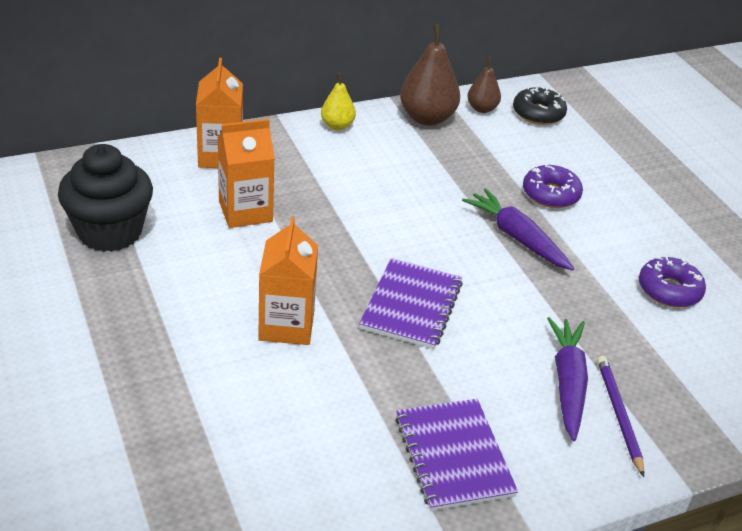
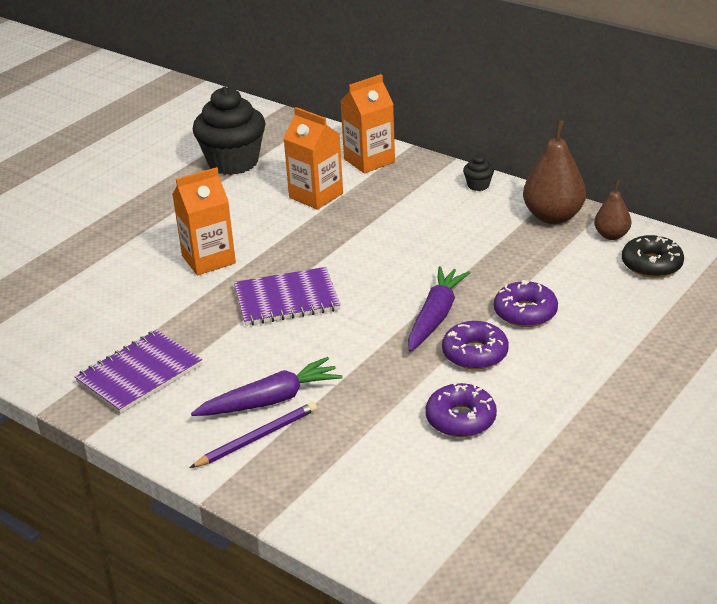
camera: 65 degrees right, 5 degrees down
yellow pear [321,73,356,130] -> black cupcake [463,154,494,191]
none -> purple donut [442,321,509,370]

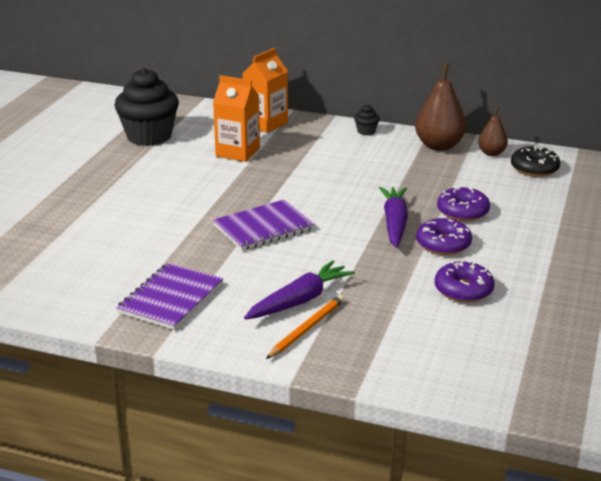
camera: 20 degrees left, 5 degrees down
orange carton [172,167,236,275] -> none
purple pencil [190,402,317,468] -> orange pencil [266,295,344,359]

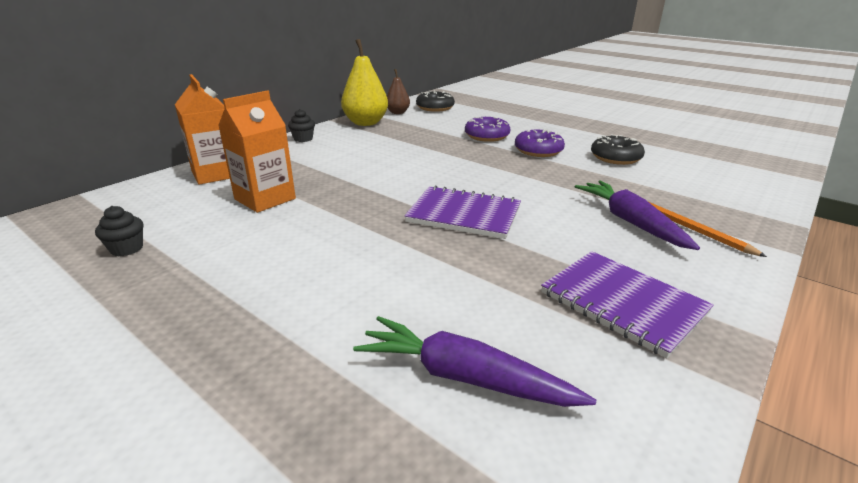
camera: 70 degrees left, 0 degrees up
black cupcake [114,68,179,146] -> black cupcake [95,206,143,257], size x0.41
purple notebook [213,199,315,251] -> purple notebook turned 60 degrees counterclockwise [404,185,521,239]
purple carrot [379,187,408,248] -> purple carrot moved to [353,316,596,407]
brown pear [415,63,466,151] -> yellow pear [341,39,388,126]
purple donut [435,260,494,302] -> black donut [591,134,645,165]

